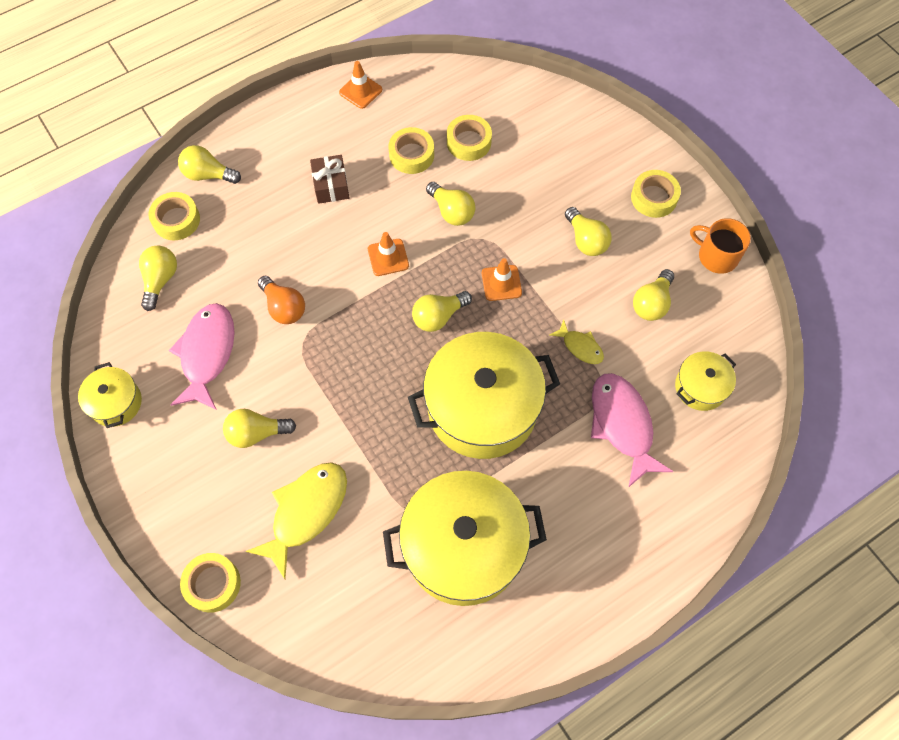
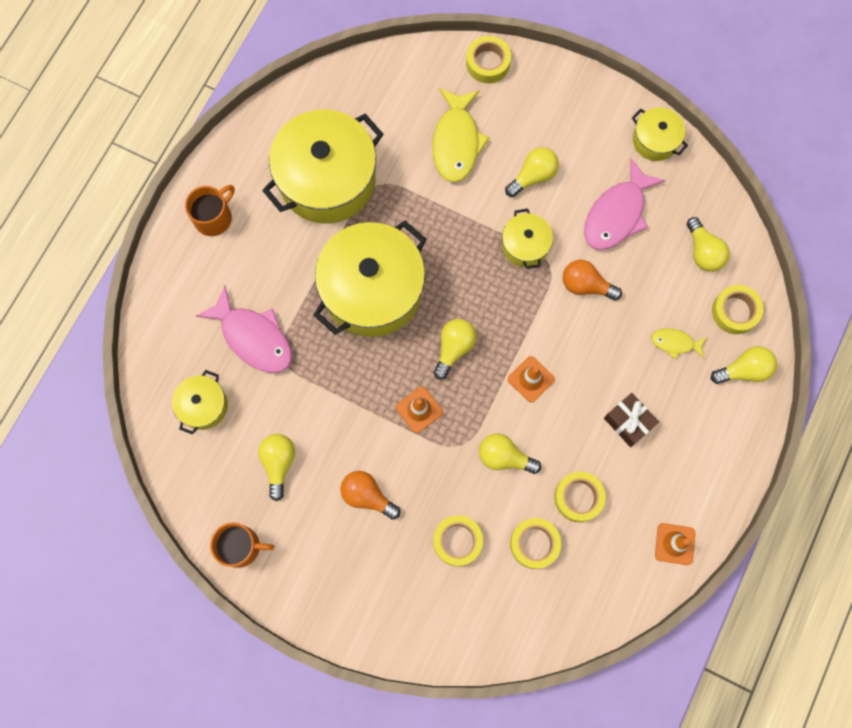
camera: 150 degrees right, 10 degrees up
pink fish [169,303,235,410] -> pink fish turned 60 degrees clockwise [584,158,665,250]
yellow fish [549,320,604,364] -> yellow fish moved to [651,328,707,359]
yellow light bulb [565,207,612,256] -> orange light bulb [340,471,400,520]
yellow tape [631,170,681,218] -> yellow tape moved to [433,515,483,566]
none -> orange mug [185,185,235,236]
none -> yellow pot [502,209,553,269]

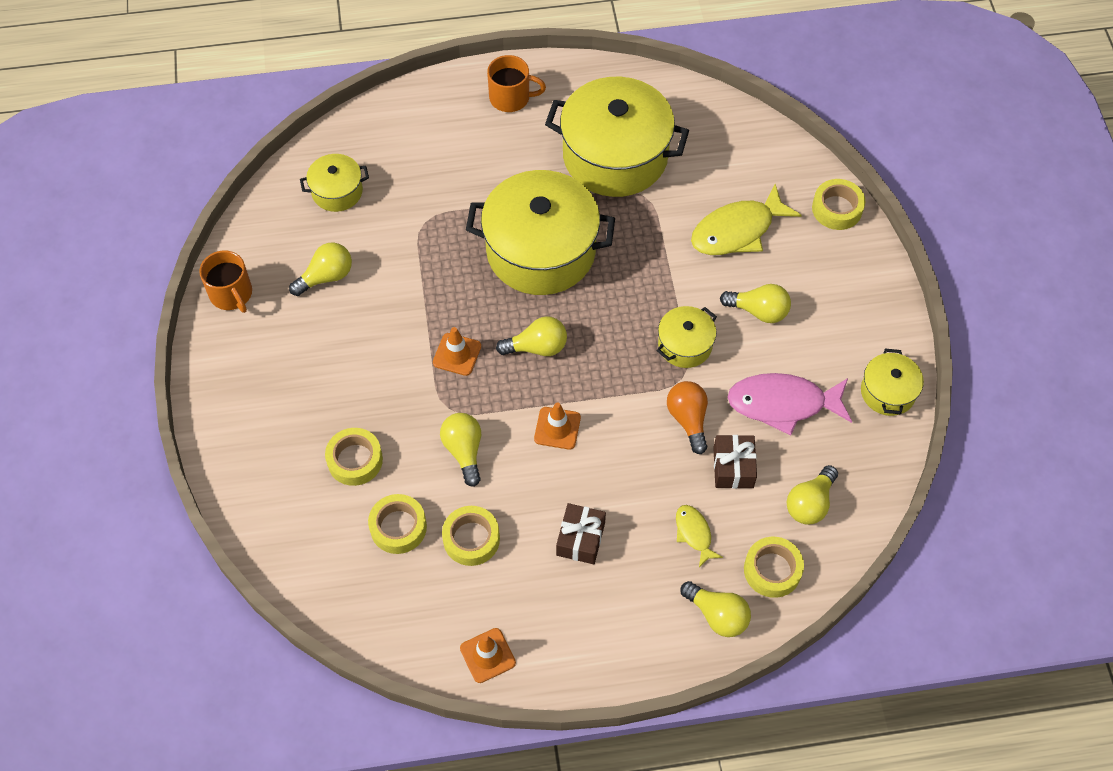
camera: 55 degrees right, 15 degrees down
pink fish [196,286,292,373] -> none
orange light bulb [340,471,400,520] -> none
none -> brown gift [713,435,757,489]

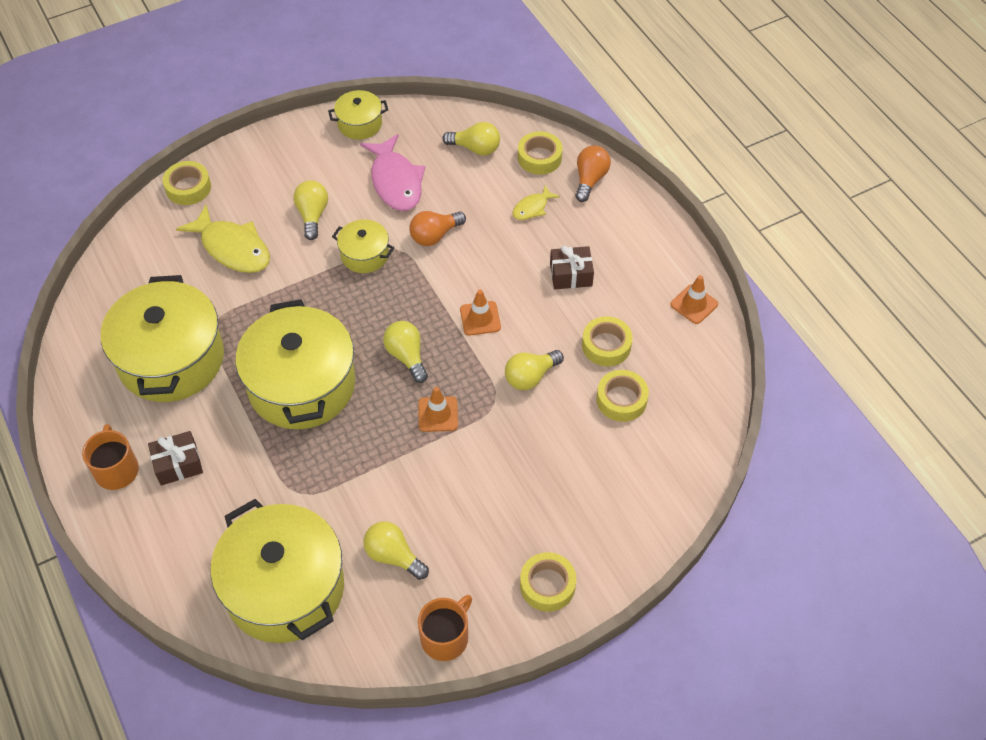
camera: 110 degrees left, 5 degrees down
yellow pot [300,154,369,212] -> yellow pot [210,499,344,643], size x2.09
yellow tape [325,428,383,486] -> yellow tape moved to [520,552,576,612]
yellow light bulb [680,581,751,637] -> orange light bulb [575,145,611,202]
brown gift [713,435,757,489] -> brown gift moved to [148,431,203,486]

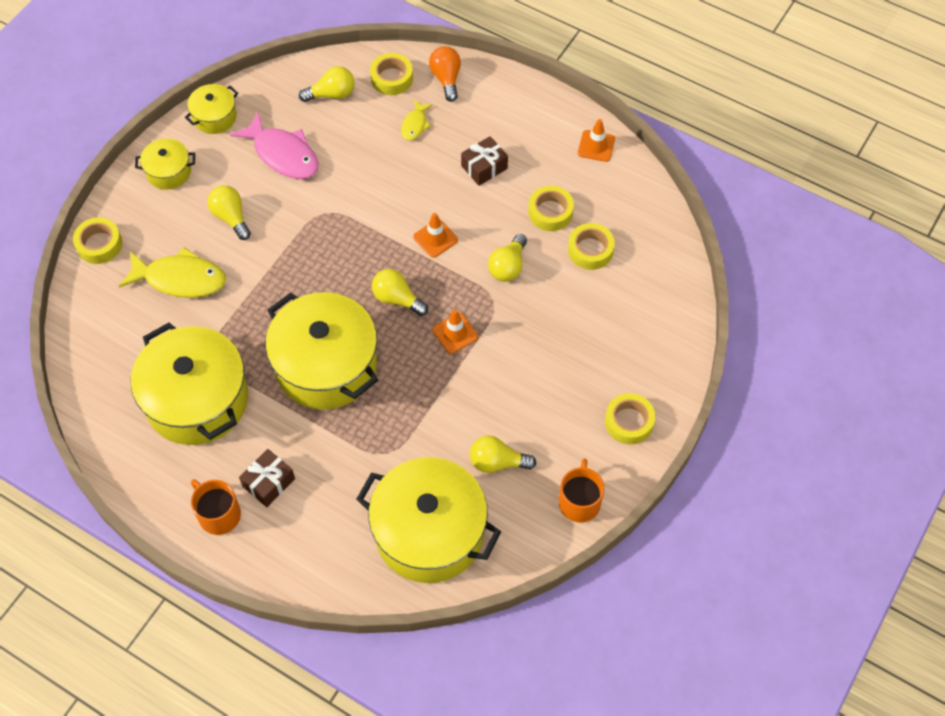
camera: 30 degrees left, 5 degrees up
yellow pot [332,219,394,273] -> yellow pot moved to [135,138,195,190]
orange light bulb [409,211,466,246] -> none

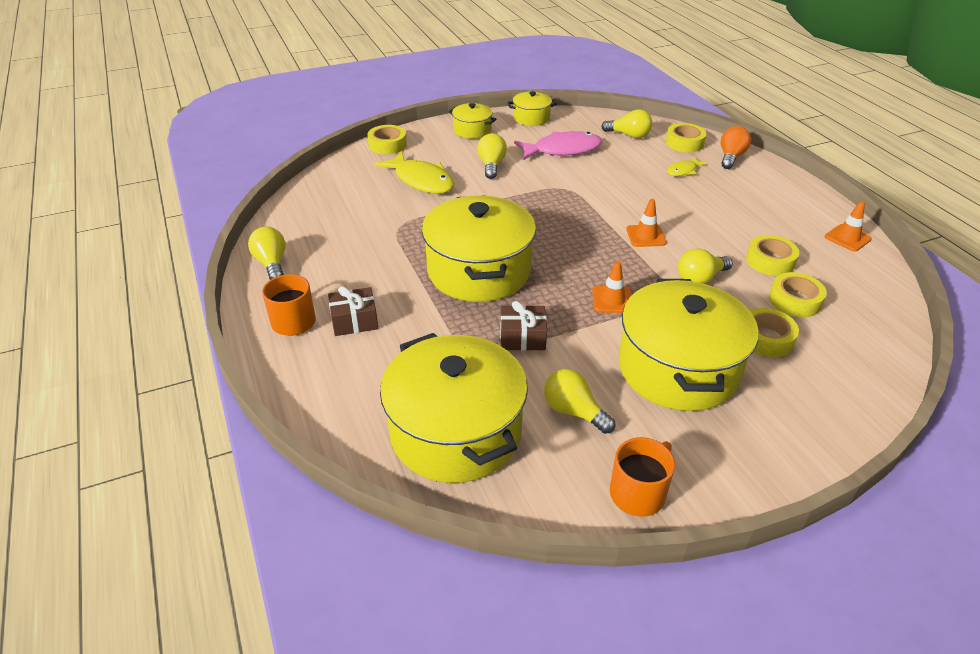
camera: 35 degrees right, 20 degrees down
yellow pot [131,322,248,445] -> yellow pot moved to [619,279,759,411]
pink fish [230,112,319,179] -> pink fish turned 90 degrees counterclockwise [514,131,602,160]
yellow light bulb [372,269,428,316] -> yellow light bulb moved to [248,227,285,280]
brown gift [461,136,508,186] -> brown gift moved to [500,301,547,351]
yellow tape [605,393,655,444] -> yellow tape moved to [750,308,799,357]

